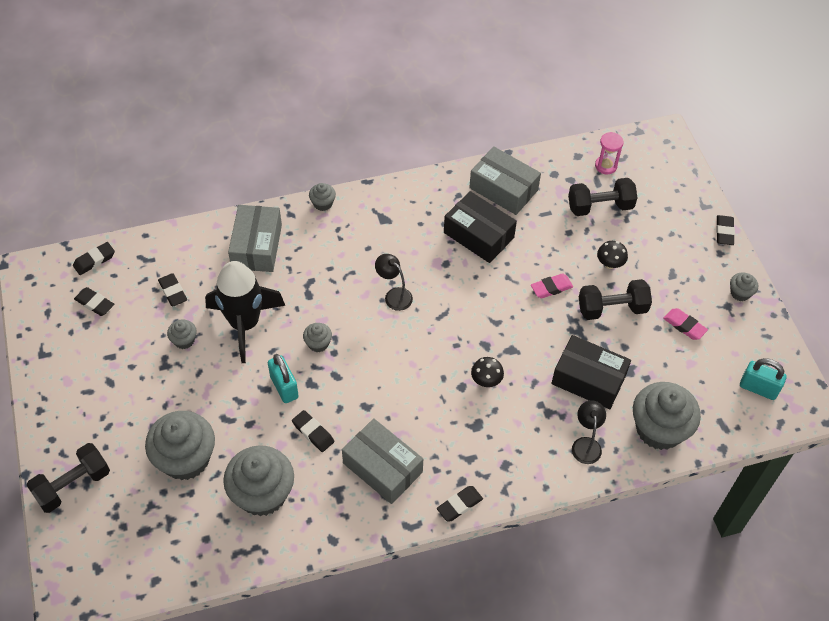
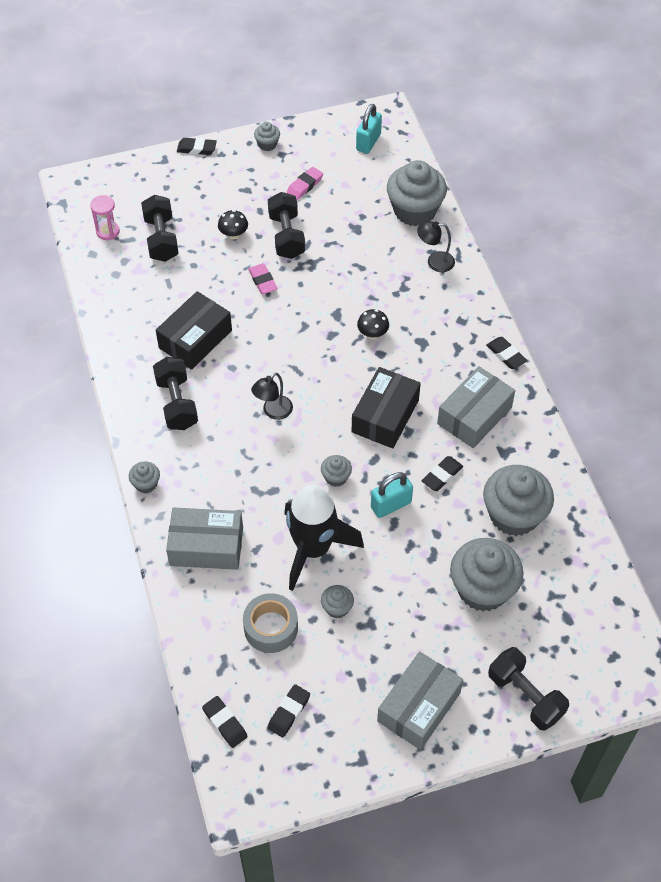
camera: 90 degrees left, 0 degrees up
black eraser [158,273,187,306] -> grey tape [243,593,298,653]
grey box [469,146,541,215] -> grey box moved to [377,651,463,750]
black box [551,335,631,409] -> black box moved to [352,367,421,449]
none -> black dumbbell [153,357,198,430]

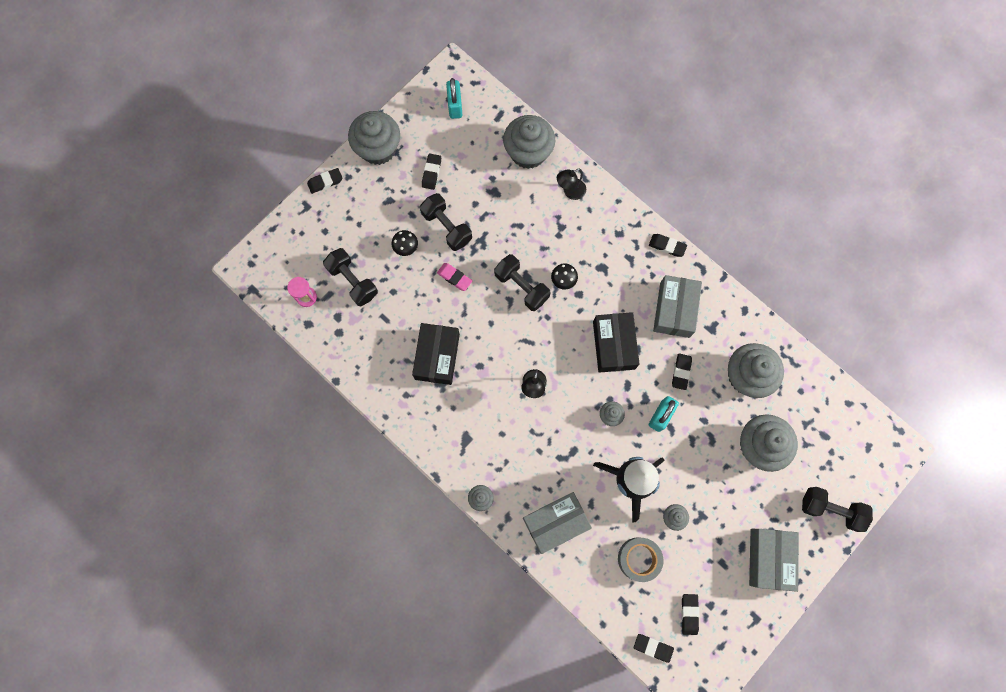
camera: 30 degrees left, 20 degrees up
black dumbbell [153,357,198,430] -> black dumbbell moved to [494,254,550,311]
grey cupcake [254,122,280,151] -> grey cupcake [348,111,400,165], size x2.20
pink eraser [287,167,323,200] -> black eraser [422,154,441,190]

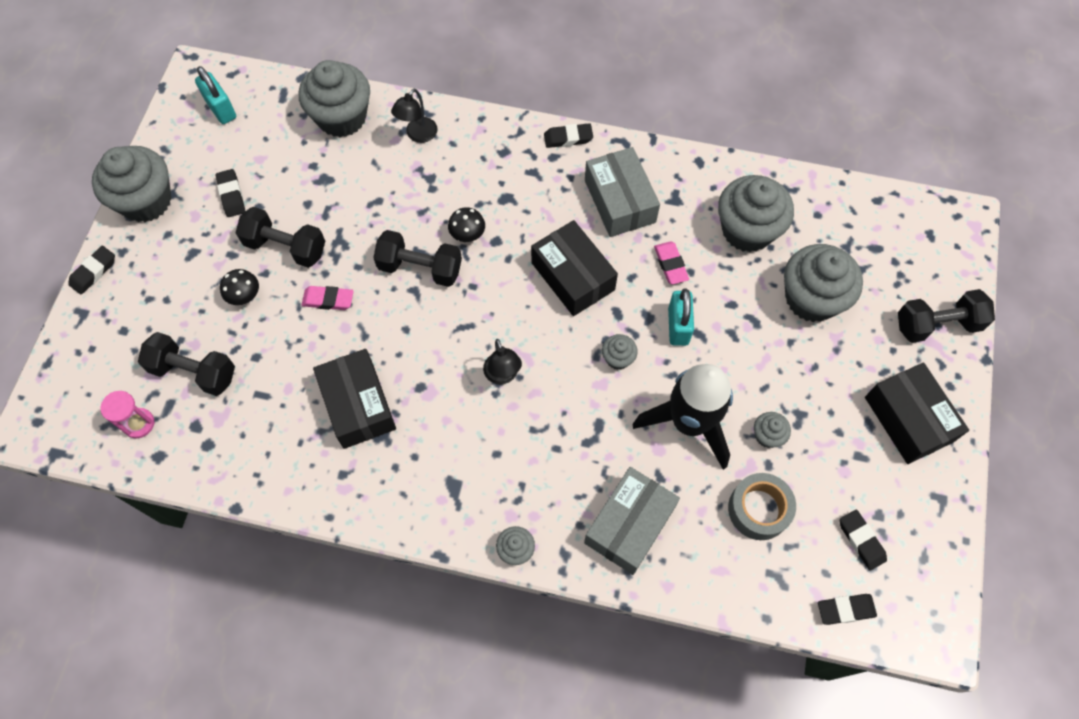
camera: 30 degrees left, 10 degrees down
black eraser [672,353,692,390] -> pink eraser [654,241,689,285]
grey box [749,529,799,592] -> black box [865,362,969,464]

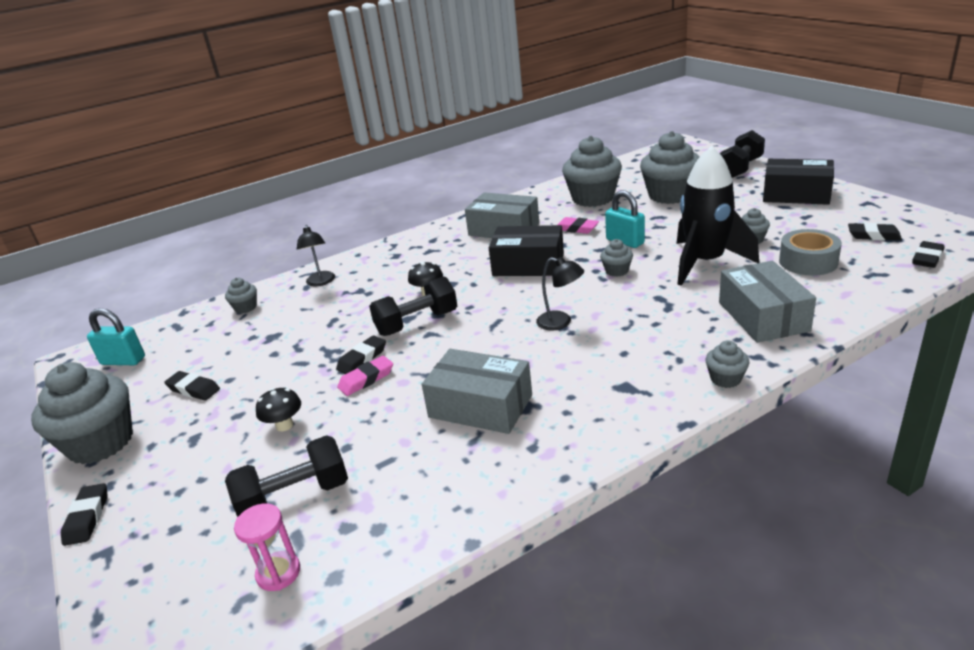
camera: 40 degrees left, 35 degrees down
black dumbbell [236,207,325,268] -> none
grey cupcake [299,60,370,137] -> grey cupcake [225,278,257,314], size x0.46
black box [313,349,396,449] -> grey box [422,349,532,434]
black eraser [544,123,593,148] -> black eraser moved to [336,335,386,374]

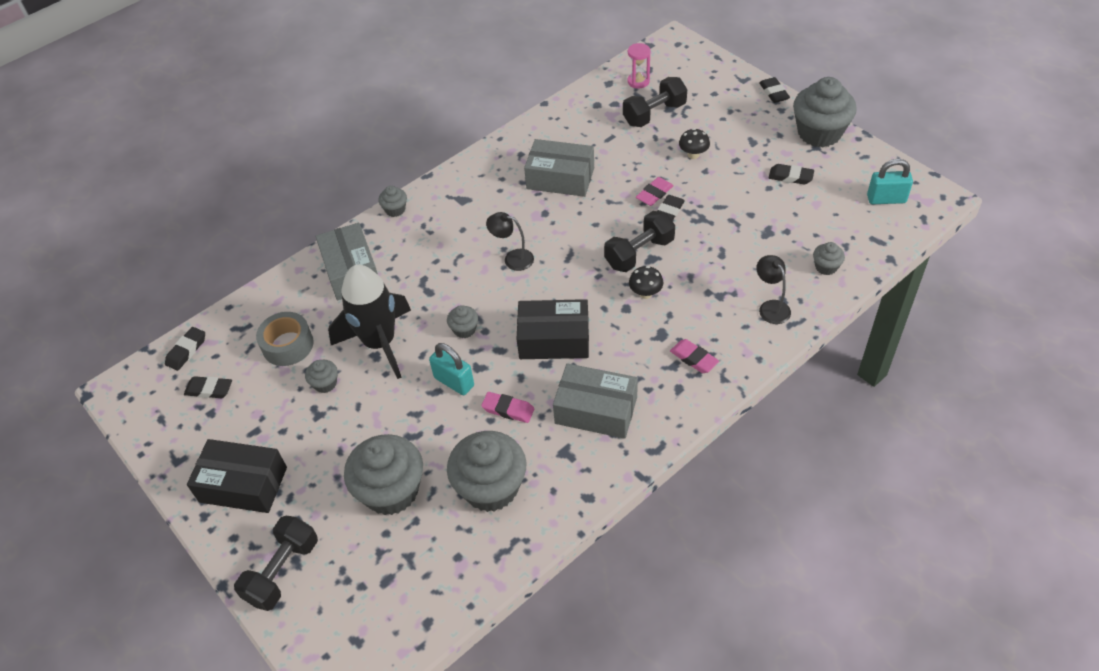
camera: 170 degrees right, 20 degrees up
none -> pink eraser [670,339,719,373]

